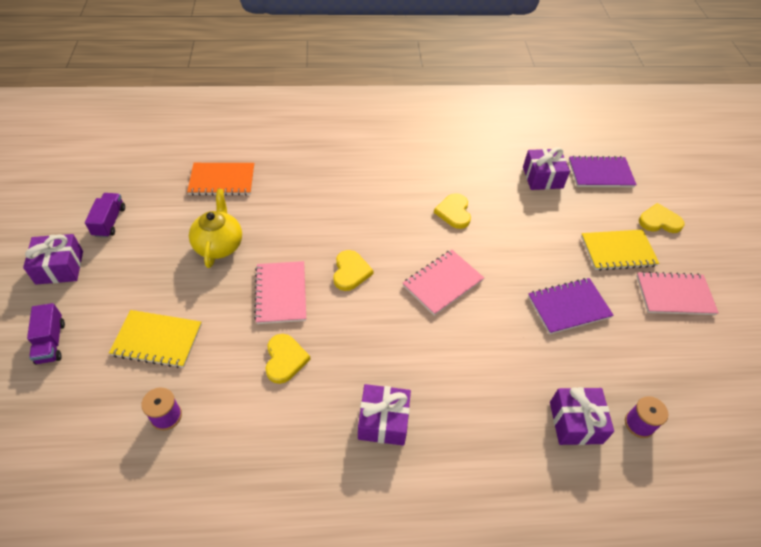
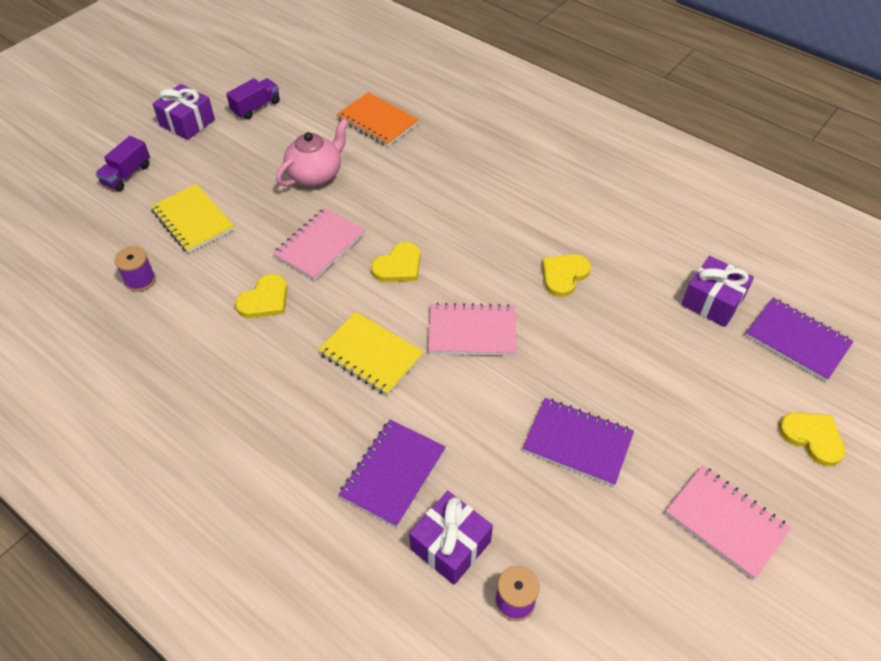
camera: 45 degrees right, 0 degrees up
yellow teapot [189,189,242,268] -> pink teapot [276,119,348,186]
purple gift [358,384,411,446] -> none
yellow notebook [581,230,659,271] -> yellow notebook moved to [318,312,424,396]
none -> purple notebook [338,419,446,528]

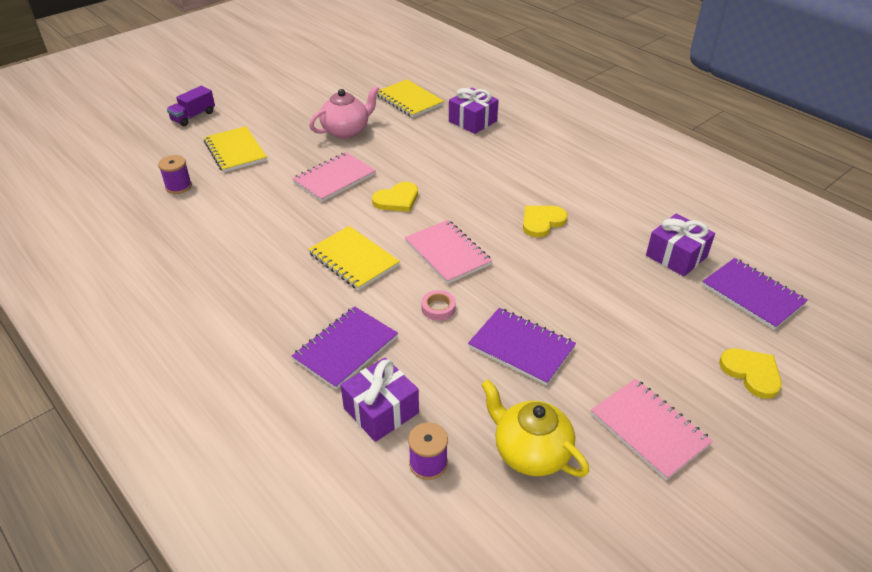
camera: 10 degrees right, 10 degrees down
purple gift [153,84,215,140] -> purple gift moved to [449,88,499,134]
purple truck [226,78,280,119] -> none
yellow heart [235,274,287,318] -> none
orange notebook [336,92,419,147] -> yellow notebook [377,79,444,118]
pink notebook [428,302,517,356] -> pink notebook turned 45 degrees clockwise [405,220,492,284]
none -> pink tape [421,290,456,321]
none -> yellow teapot [481,379,589,477]

